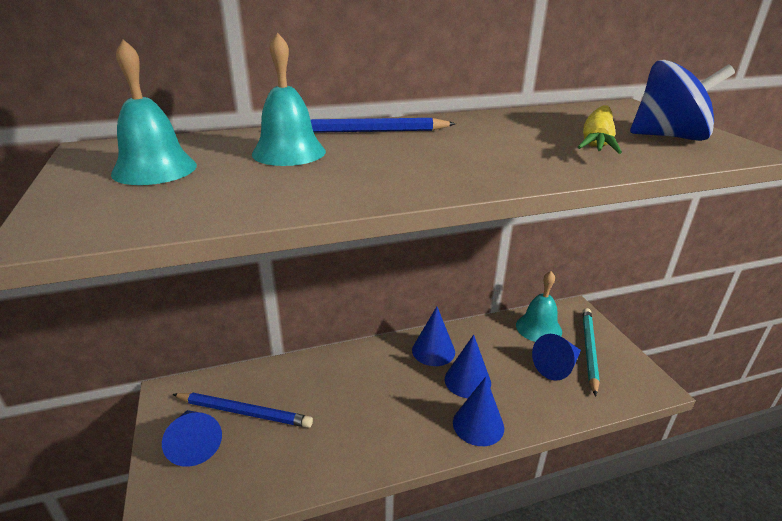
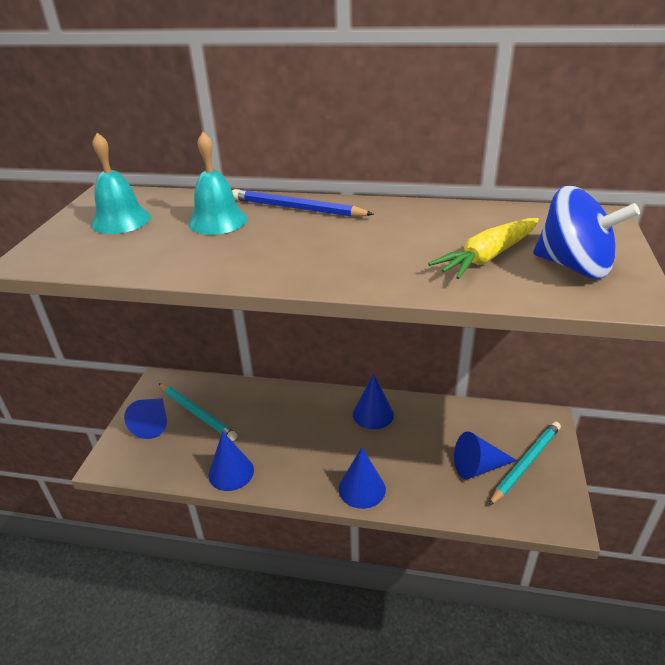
camera: 30 degrees right, 5 degrees up
blue pencil [172,393,313,428] -> turquoise pencil [158,383,237,441]
blue cone [445,335,491,398] -> blue cone moved to [208,431,254,491]
turquoise bell [516,271,562,342] -> none

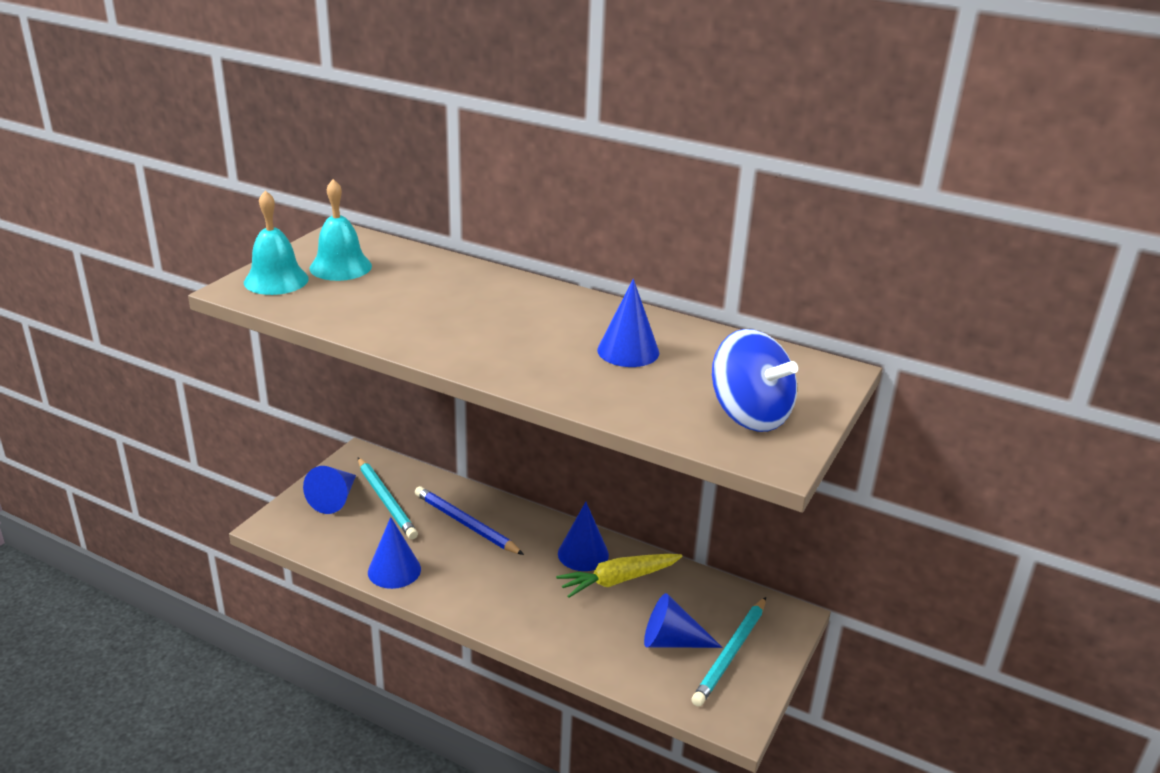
camera: 15 degrees right, 5 degrees down
turquoise bell [188,132,247,235] -> turquoise bell moved to [244,190,309,295]
blue pencil [232,189,374,217] -> blue pencil moved to [415,486,524,555]
blue cone [339,447,386,509] -> blue cone moved to [597,279,659,367]
yellow carrot [428,218,539,279] -> yellow carrot moved to [556,554,683,598]
turquoise pencil [488,421,561,506] -> turquoise pencil turned 150 degrees clockwise [691,597,766,707]

